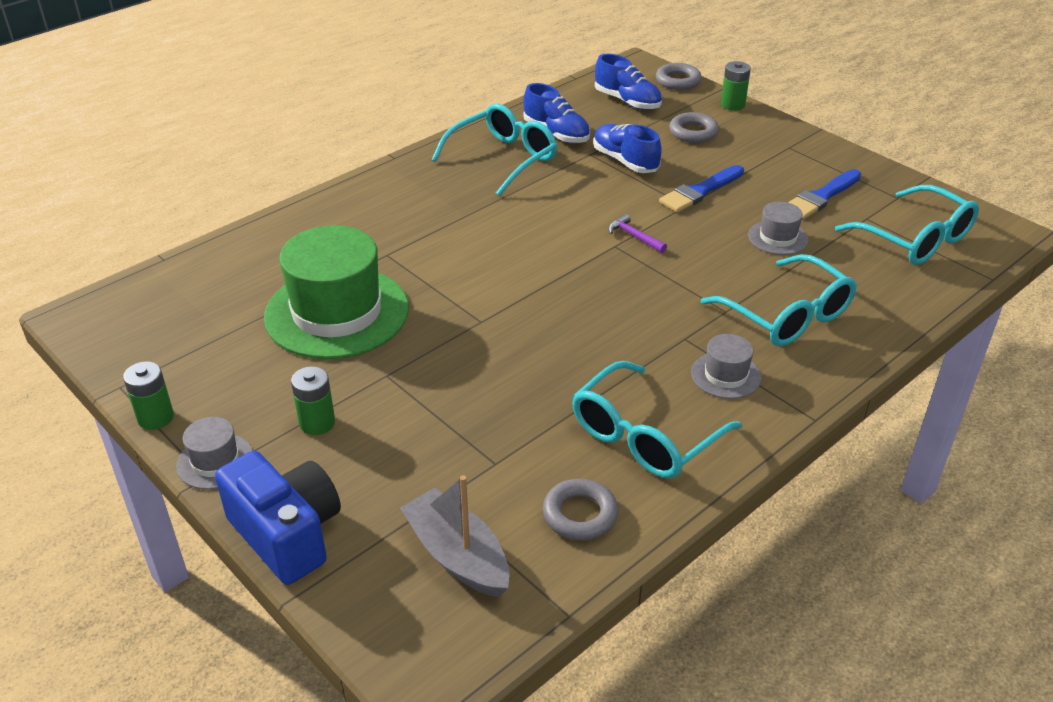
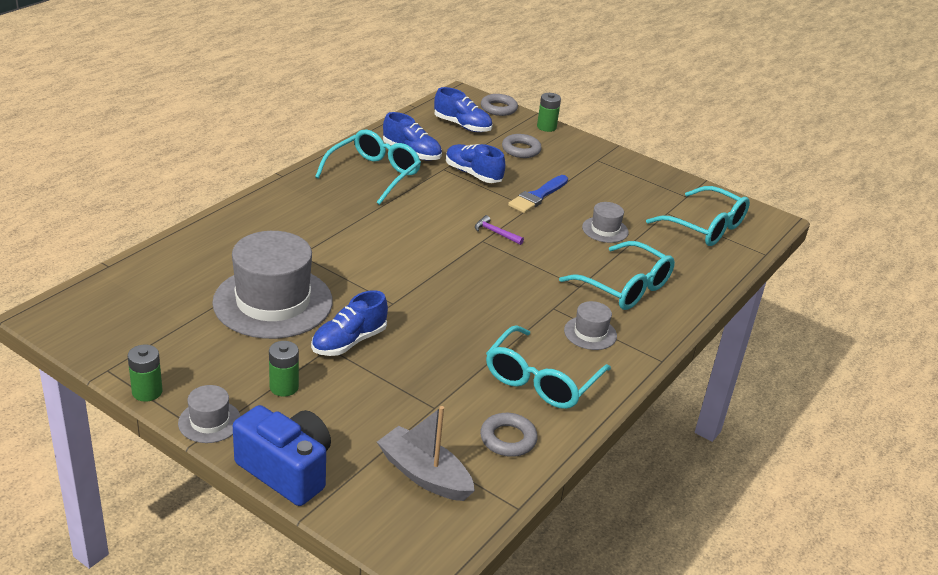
camera: 15 degrees left, 5 degrees down
green hat [264,225,409,359] -> grey hat [212,231,333,339]
blue brush [788,169,861,219] -> none
none -> blue shoe [311,290,388,356]

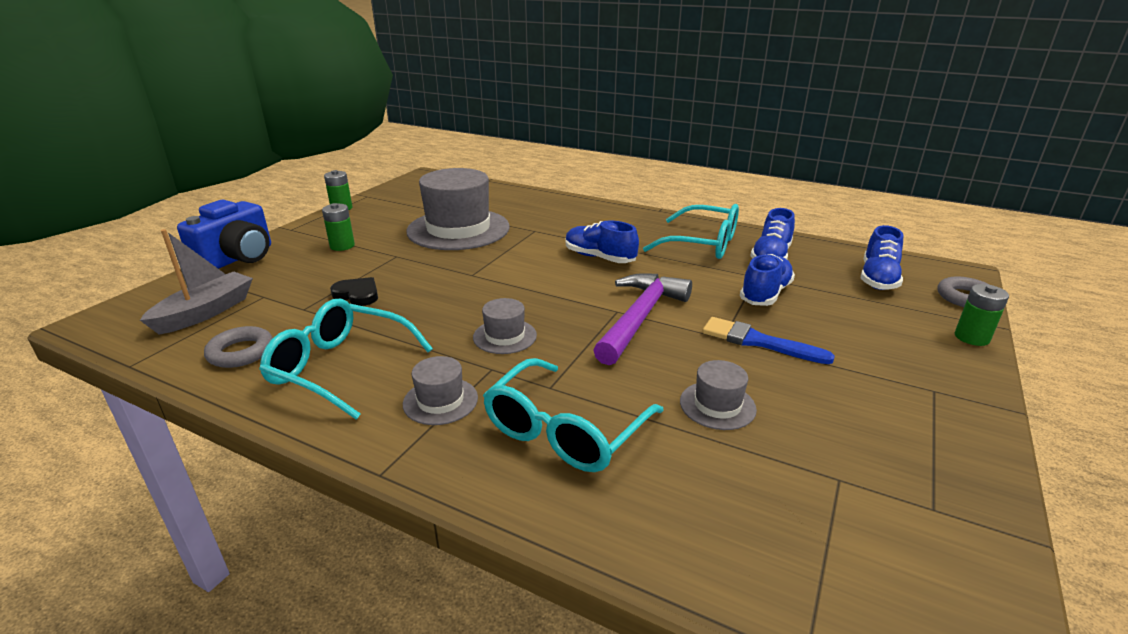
camera: 85 degrees right, 5 degrees down
grey hat [178,385,241,443] -> grey hat moved to [473,298,537,354]
blue shoe [311,290,388,356] -> blue shoe moved to [565,221,639,263]
purple hammer [475,215,524,245] -> purple hammer [593,273,692,365], size x2.34
grey ring [502,134,542,158] -> none
turquoise glasses [646,186,750,246] -> none
none -> black heart [330,277,378,306]

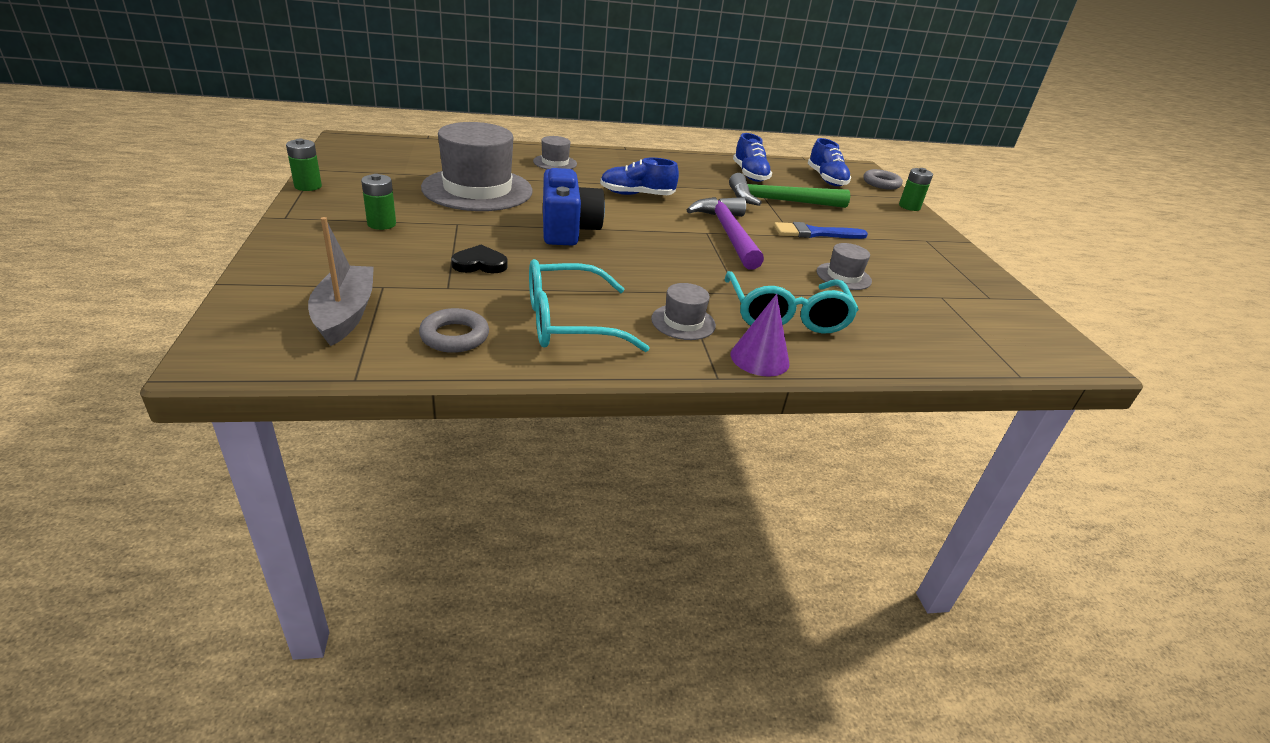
camera: 40 degrees left, 5 degrees up
blue camera [177,200,271,269] -> blue camera moved to [543,168,605,245]
grey hat [473,298,537,354] -> grey hat moved to [533,136,577,169]
turquoise glasses [643,204,739,259] -> none
blue shoe [740,254,795,306] -> green hammer [729,173,850,208]
none -> purple cone [731,294,790,376]

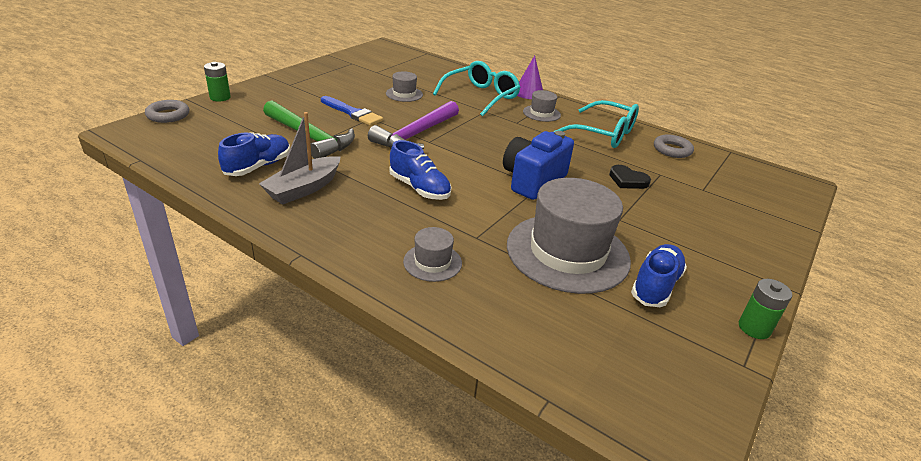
camera: 135 degrees left, 0 degrees up
grey boat [308,217,374,346] -> grey boat moved to [259,112,341,204]
green battery [361,174,396,230] -> none
blue shoe [807,138,851,186] -> blue shoe moved to [631,244,687,307]

